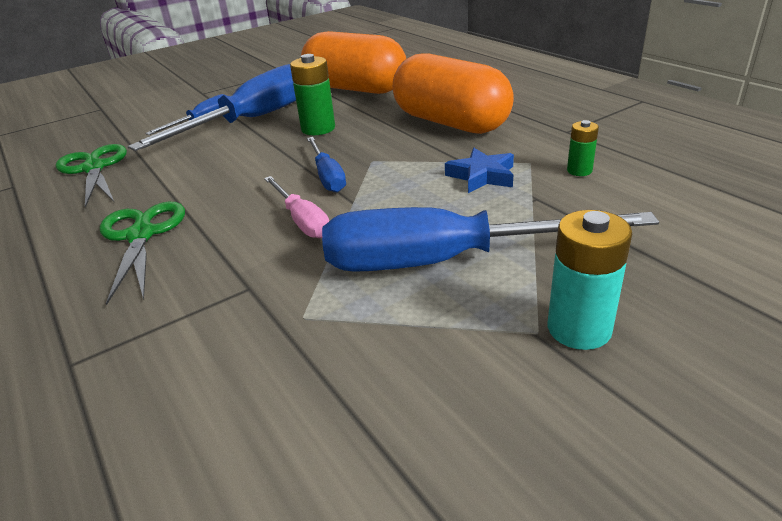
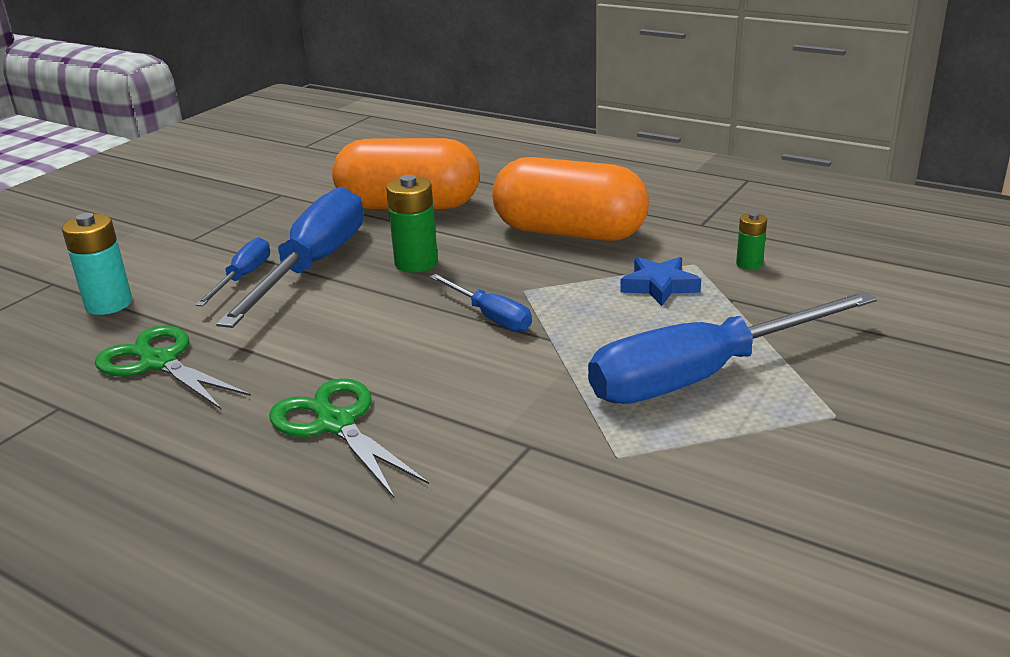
camera: 25 degrees left, 5 degrees down
pink screwdriver [264,176,329,238] -> none
turquoise battery [548,210,632,350] -> turquoise battery moved to [62,213,132,315]

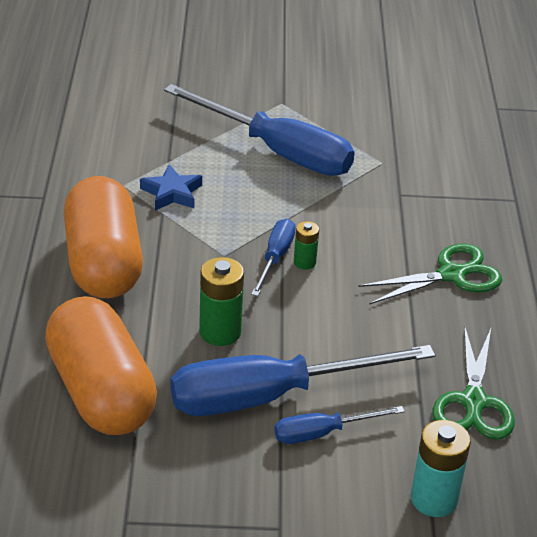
camera: 125 degrees left, 10 degrees up
green scissors [269,378,429,499] -> green scissors turned 135 degrees counterclockwise [358,244,502,304]
green battery [736,212,767,270] -> green battery moved to [294,221,319,270]

